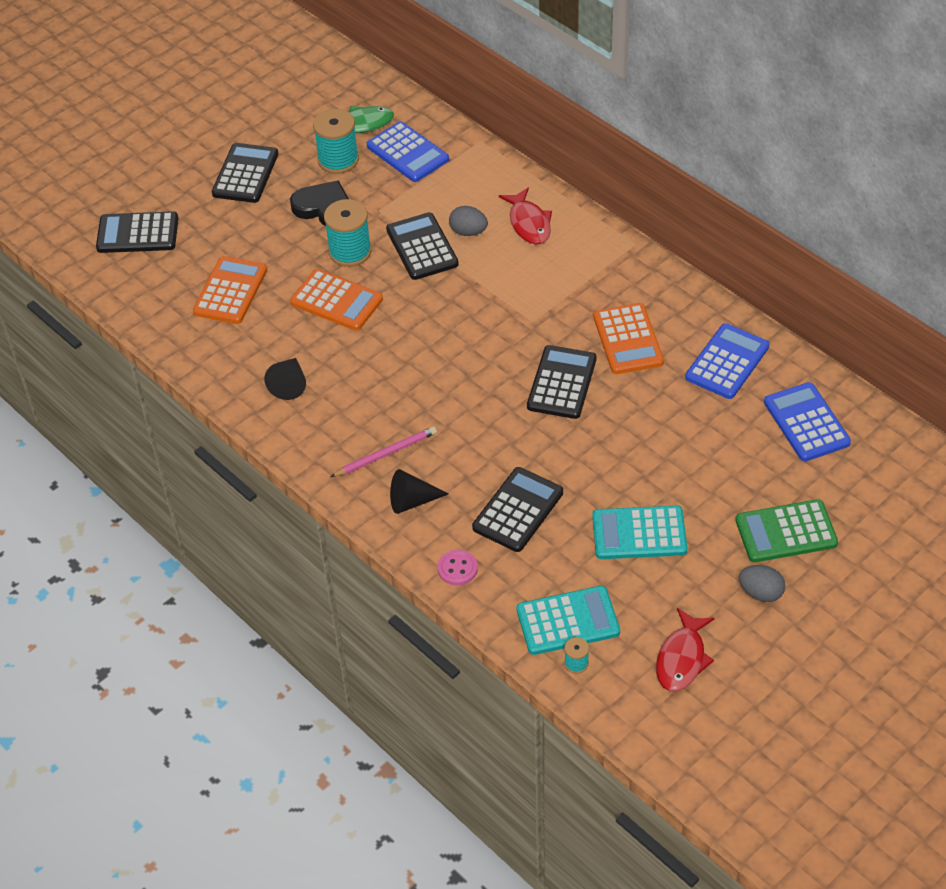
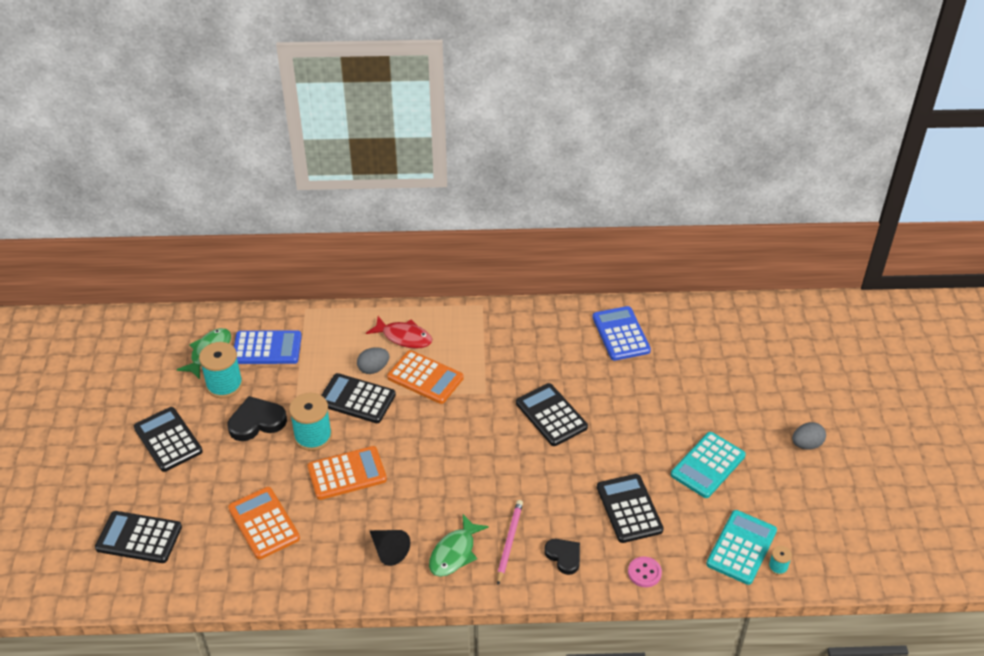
camera: 50 degrees left, 5 degrees down
black calculator [96,211,178,253] -> black calculator turned 60 degrees clockwise [95,511,182,563]
black cone [390,469,448,514] -> black heart [544,539,580,575]
orange calculator [594,303,664,374] -> orange calculator moved to [387,350,464,404]
red fish [656,608,715,692] -> none
green calculator [736,499,838,562] -> none
blue calculator [764,382,851,461] -> none
none -> green fish [429,514,489,577]

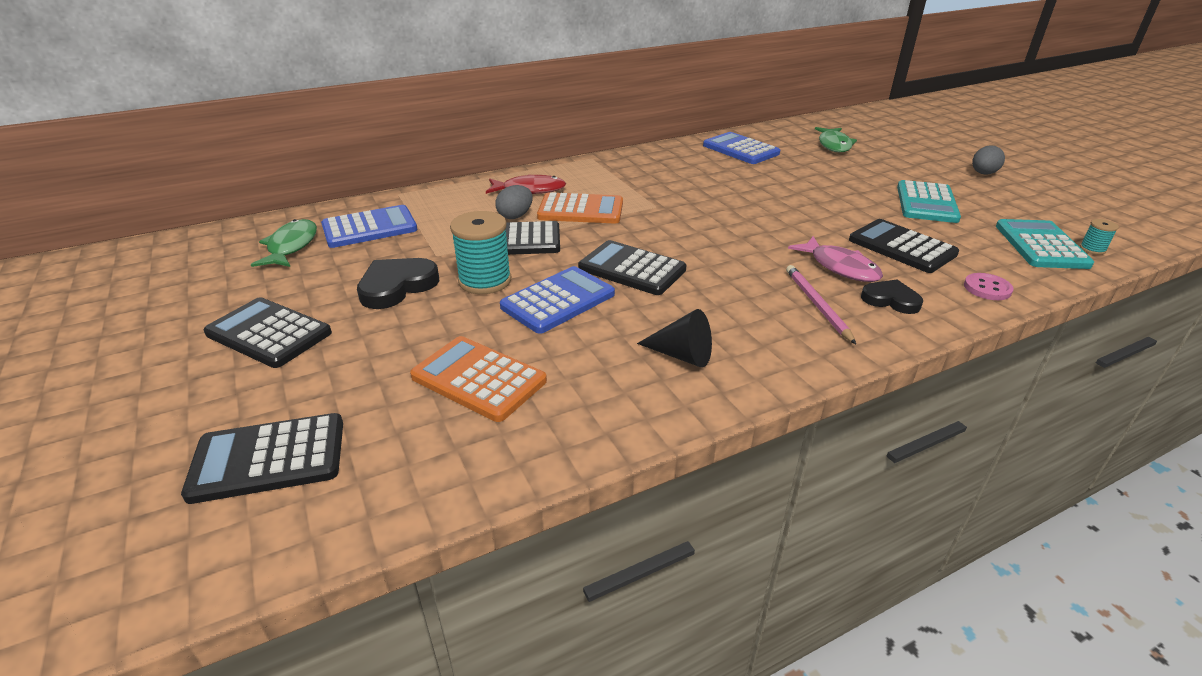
camera: 25 degrees left, 10 degrees down
turquoise spool [199,342,243,398] -> none
orange calculator [308,446,387,500] -> blue calculator [500,266,615,334]
green fish [429,514,489,577] -> green fish moved to [815,127,857,152]
black calculator [516,383,588,446] -> black calculator moved to [578,240,687,295]
none -> pink fish [788,236,883,282]

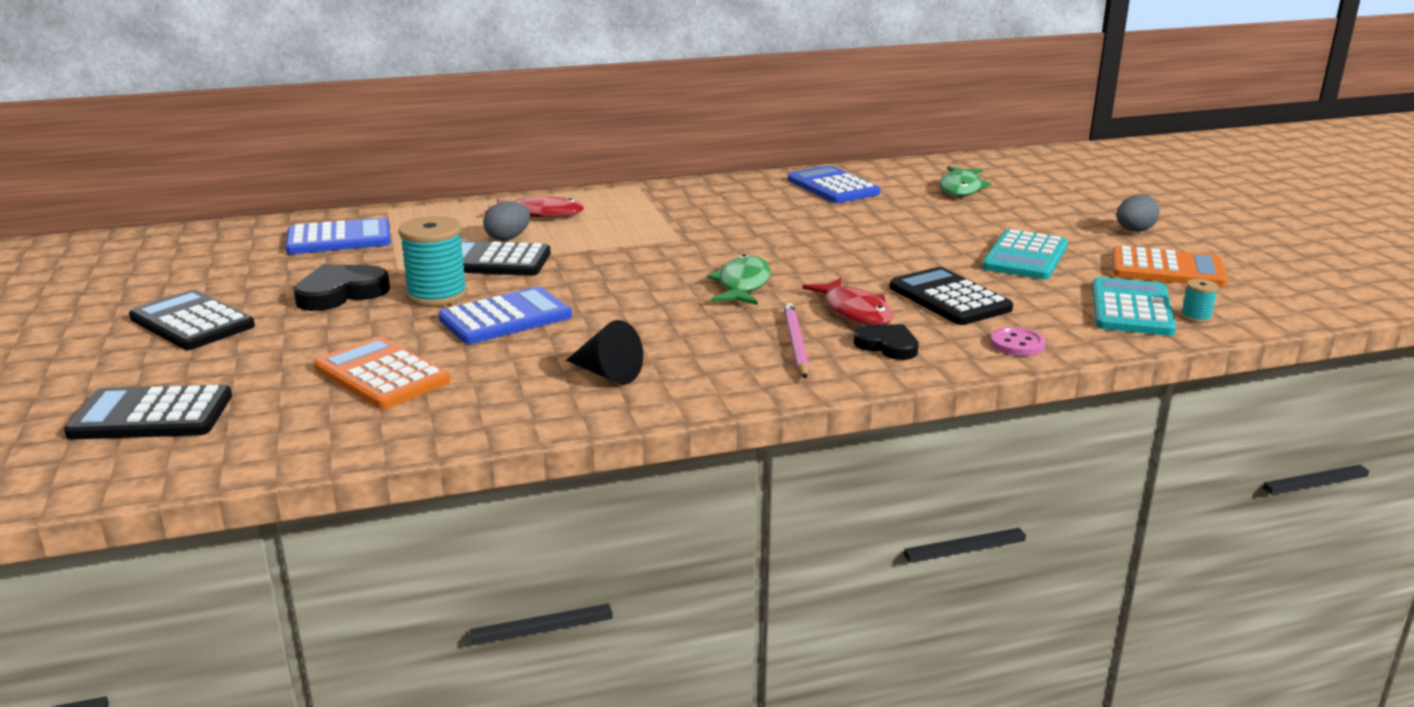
camera: 10 degrees right, 10 degrees down
green fish [251,219,317,267] -> green fish moved to [707,254,771,305]
orange calculator [537,192,623,224] -> orange calculator moved to [1112,246,1228,287]
black calculator [578,240,687,295] -> none
pink fish [788,236,883,282] -> red fish [802,278,893,325]

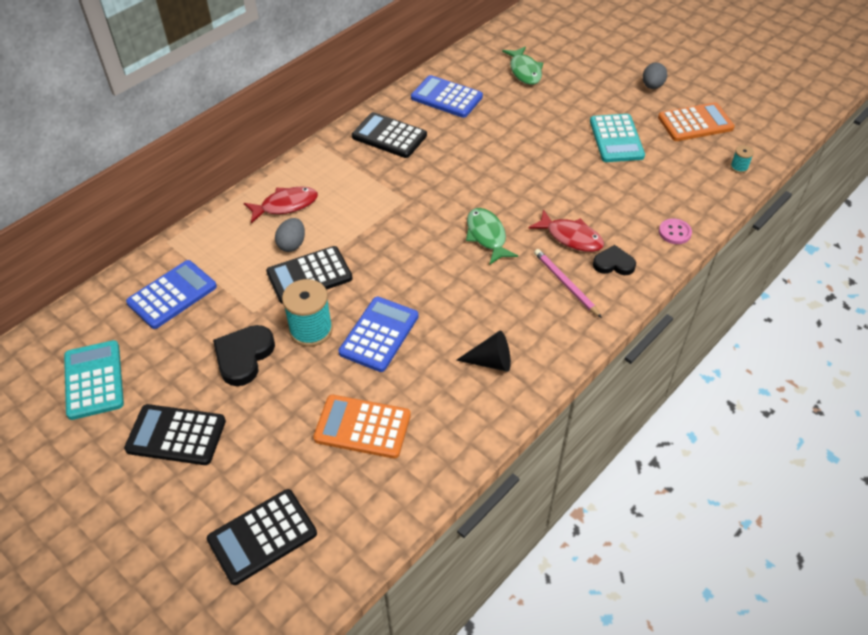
camera: 30 degrees left, 25 degrees up
black calculator [889,267,1013,325] -> black calculator moved to [352,112,427,158]
turquoise calculator [1092,277,1176,336] -> turquoise calculator moved to [64,340,124,420]

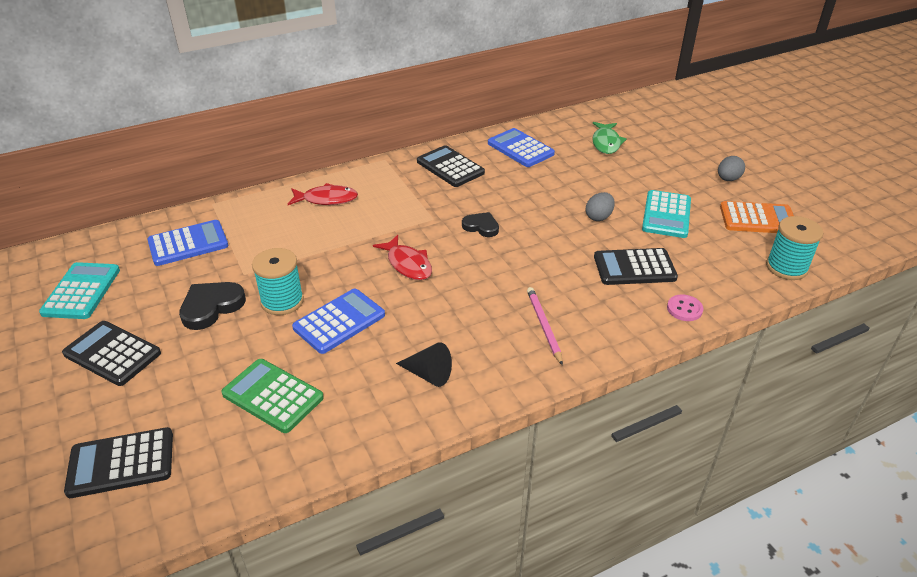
camera: 20 degrees right, 10 degrees down
black calculator [266,246,353,304] -> black calculator moved to [594,248,678,285]
grey egg [275,218,305,252] -> grey egg moved to [586,192,615,221]
orange calculator [313,395,411,459] -> green calculator [221,359,324,433]
green fish [466,208,518,264] -> none
red fish [528,210,604,252] -> red fish moved to [373,235,432,280]
black heart [593,245,636,275] -> black heart moved to [462,212,499,237]
turquoise spool [730,145,754,173] -> turquoise spool [766,216,823,280], size x2.12

